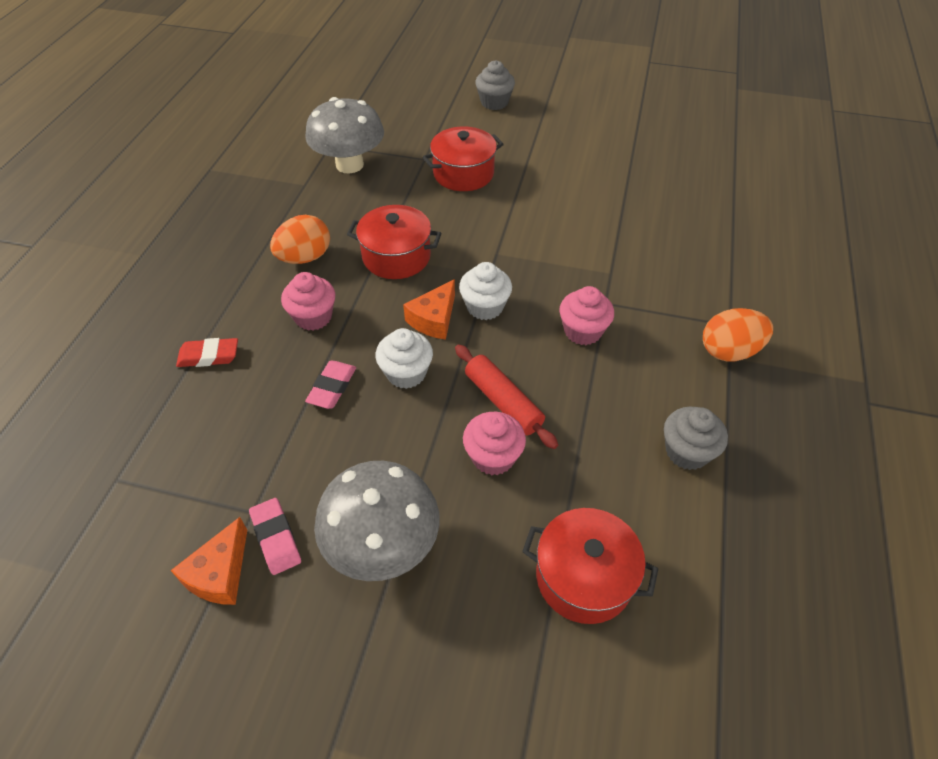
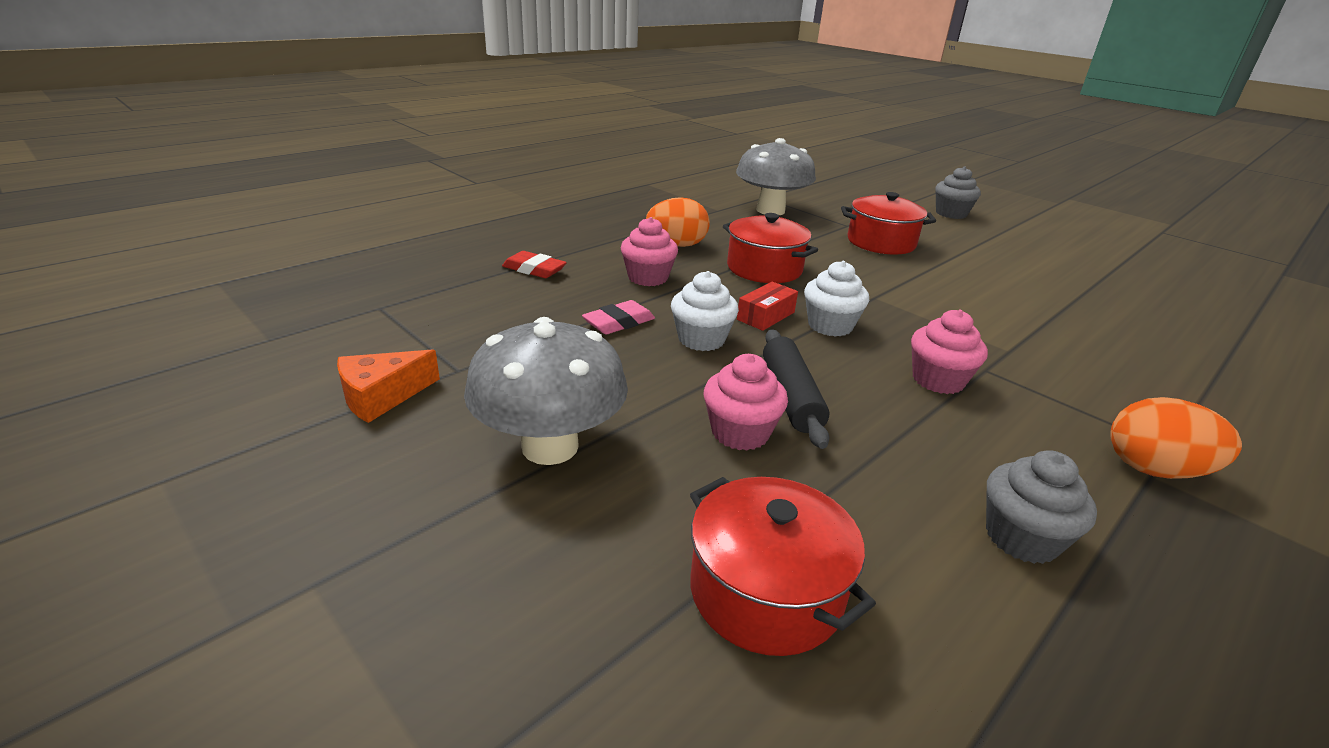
camera: 30 degrees right, 20 degrees down
pink eraser [249,498,301,575] -> none
orange cheese [403,279,455,340] -> red box [737,281,798,331]
red rolling pin [455,344,558,449] -> black rolling pin [763,329,830,449]

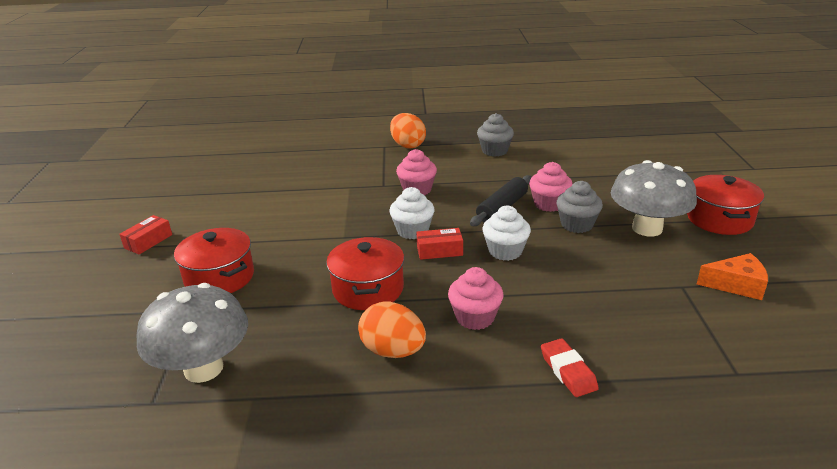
camera: 135 degrees left, 0 degrees up
pink eraser [582,300,655,334] -> none
red pot [690,477,876,656] -> red pot moved to [687,175,764,235]
grey cupcake [935,166,981,219] -> grey cupcake moved to [556,181,603,233]
none -> red box [119,215,172,255]

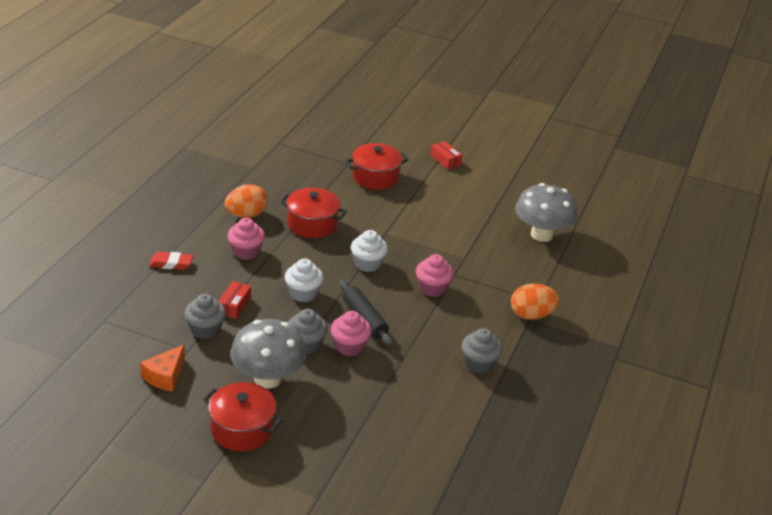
camera: 110 degrees right, 5 degrees up
grey mushroom [136,283,248,383] -> grey mushroom moved to [515,183,578,242]
red box [416,228,463,260] -> red box moved to [219,281,251,319]
none -> grey cupcake [185,294,226,339]

